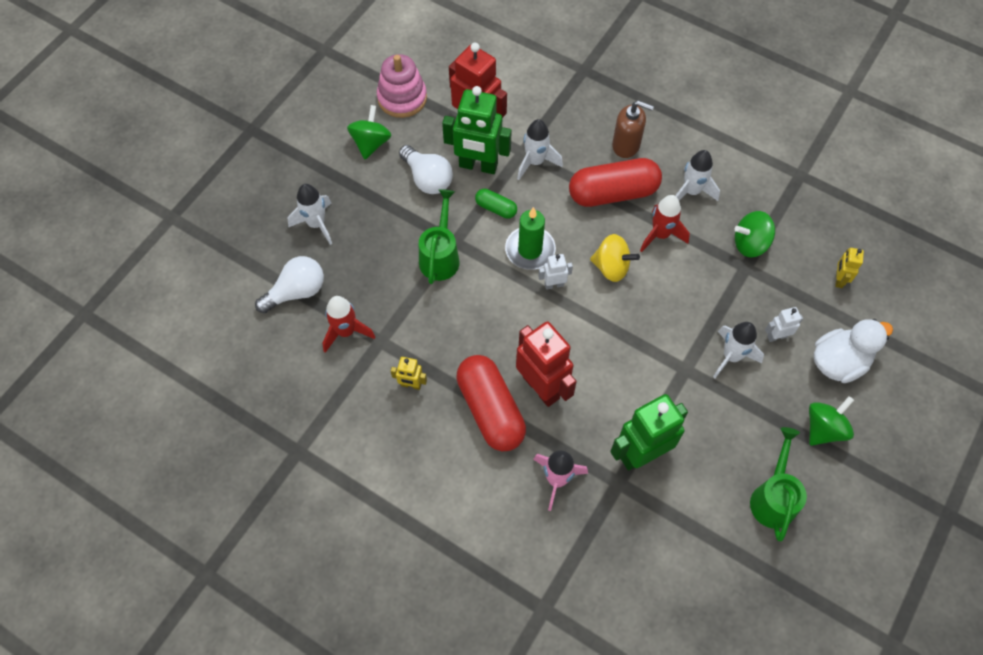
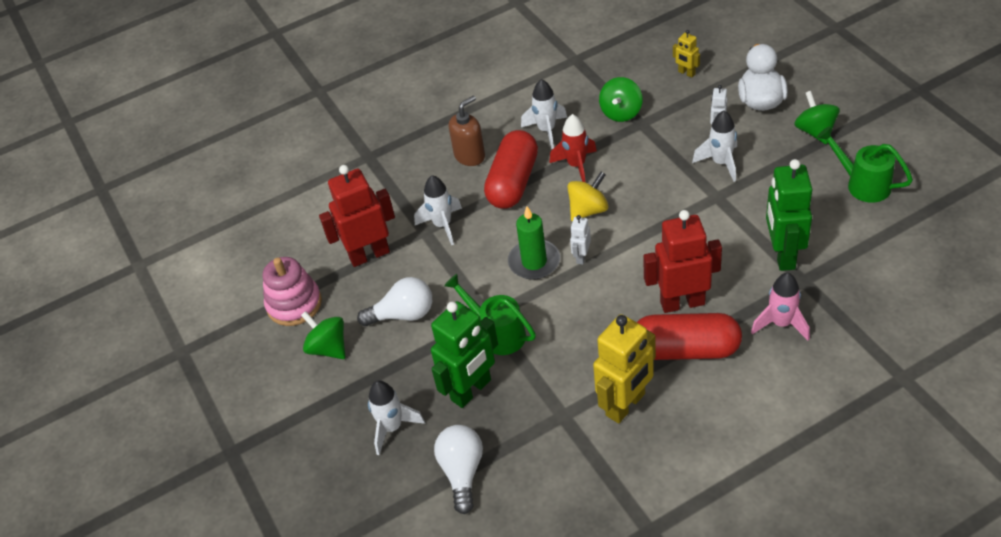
camera: 55 degrees left, 15 degrees down
red rocket [323,296,375,353] -> none
yellow robot [391,357,427,390] -> yellow robot [593,314,656,423], size x2.11
green robot [442,86,512,174] -> green robot moved to [431,301,498,408]
green capsule [475,189,517,219] -> none

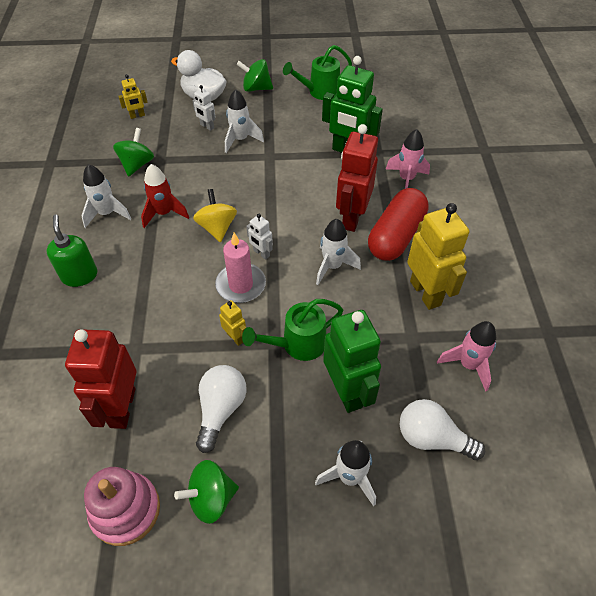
camera: 70 degrees left, 5 degrees up
white rocket [414,175,462,245] -> white rocket moved to [316,219,361,285]
brown soap dispenser [449,96,485,166] -> green soap dispenser [46,214,97,287]
red capsule [484,130,538,209] -> none
green candle [508,206,560,280] -> pink candle [215,233,266,303]
green spinning top [599,77,643,122] -> green spinning top turned 120 degrees counterclockwise [113,128,154,177]
none -> yellow robot [219,300,246,346]
none -> pink rocket [437,321,496,392]

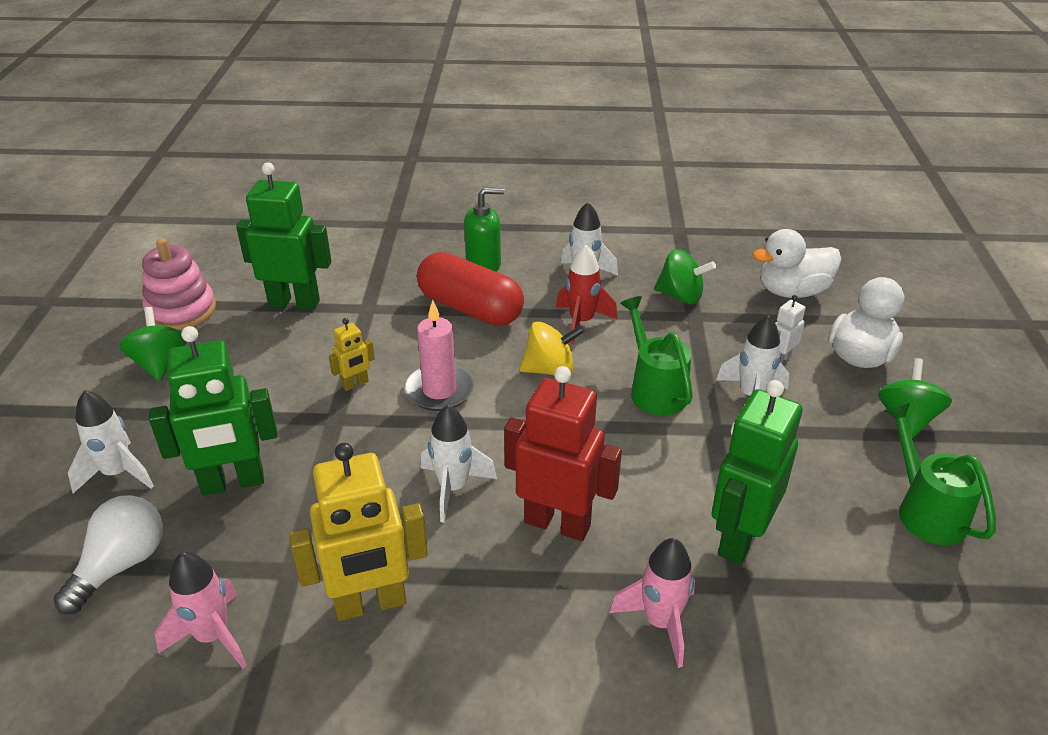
camera: 95 degrees right, 15 degrees down
red robot [65,329,137,429] -> green robot [236,163,332,310]
yellow robot [118,74,148,119] -> white duck [752,229,842,298]
white light bulb [196,365,247,453] -> none
green watering can [242,299,343,361] -> green watering can moved to [620,296,693,415]
white robot [246,214,273,260] -> none
red capsule [368,188,429,261] -> red capsule moved to [417,252,524,326]

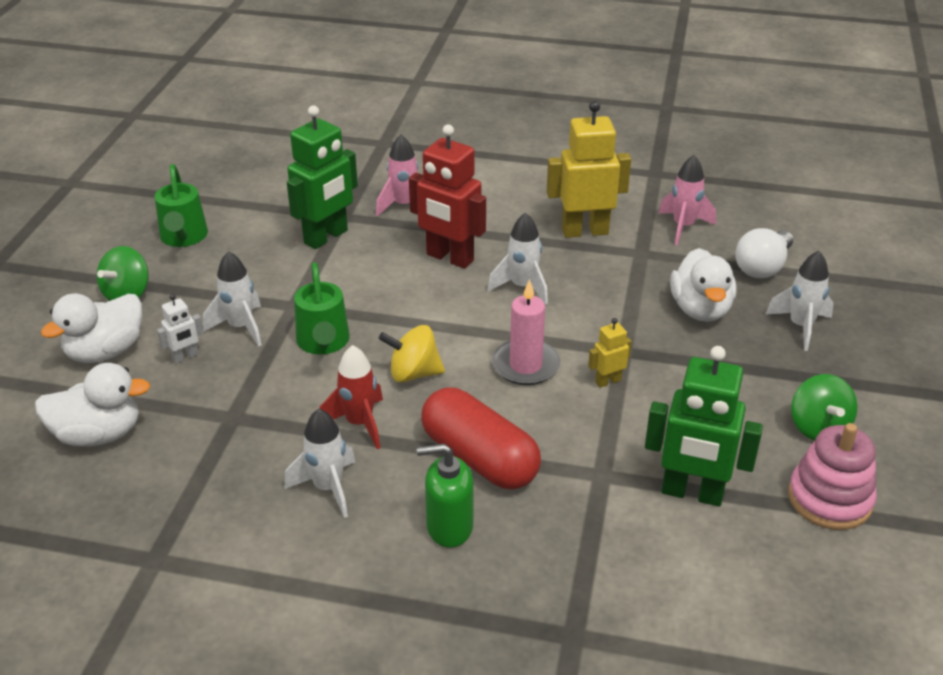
camera: 170 degrees left, 0 degrees up
green robot [149,326,278,495] -> white duck [670,248,736,322]
green spinning top [654,249,716,304] -> none

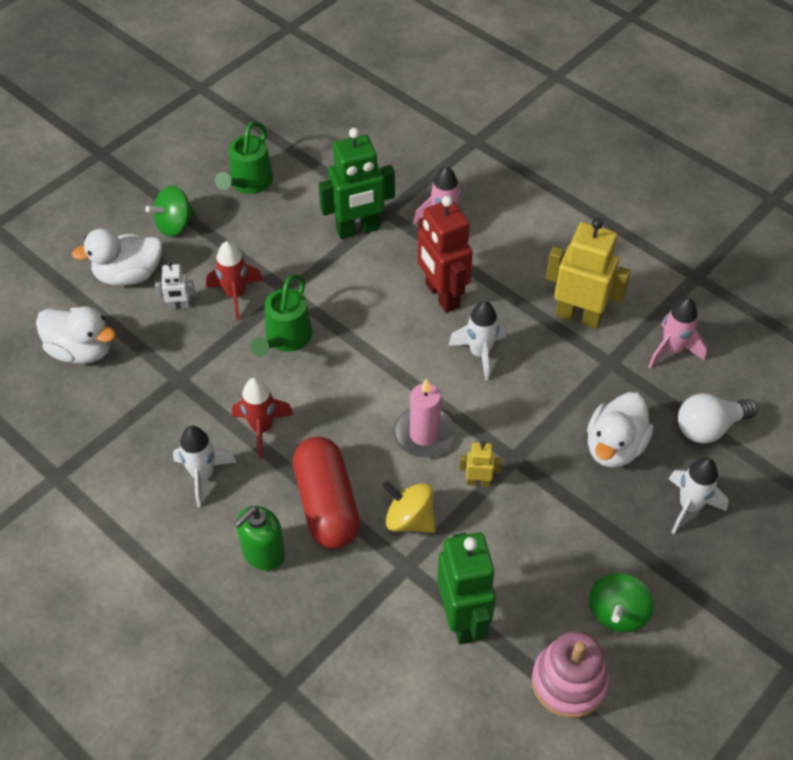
camera: 30 degrees right, 15 degrees up
white rocket [203,251,262,346] -> red rocket [206,241,263,320]
yellow spinning top [379,325,445,383] -> yellow spinning top moved to [382,481,436,533]
green soap dispenser [417,444,473,548] -> green soap dispenser turned 75 degrees counterclockwise [234,506,285,571]
green robot [645,346,763,507] -> green robot turned 150 degrees counterclockwise [437,532,496,645]

